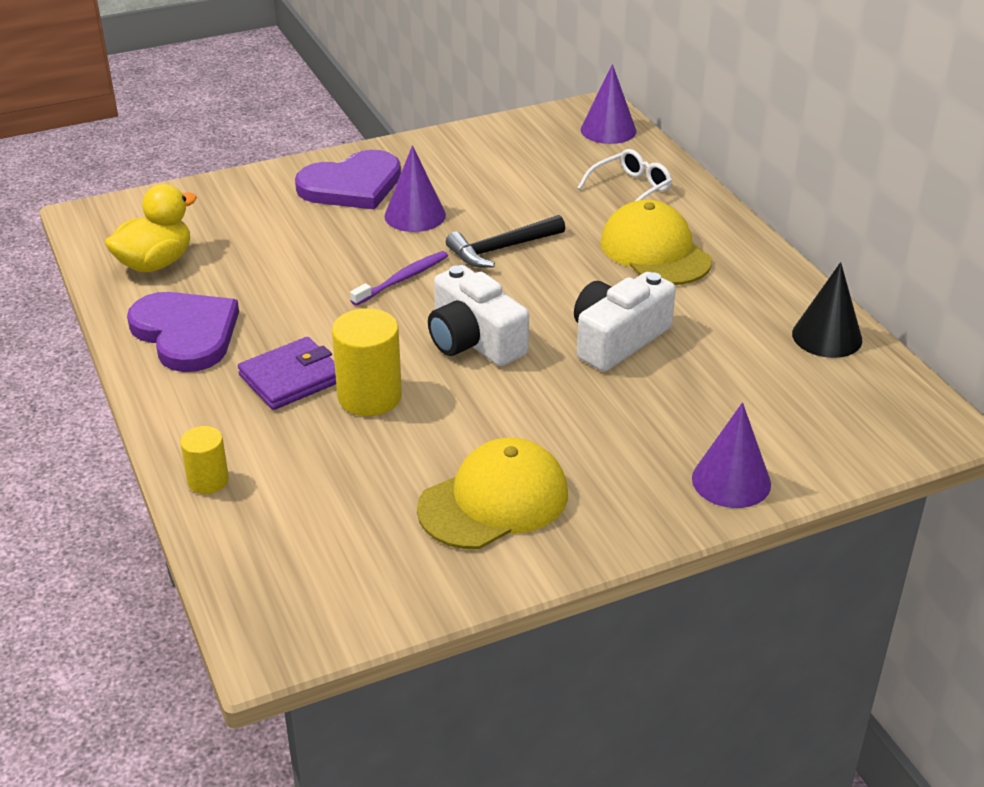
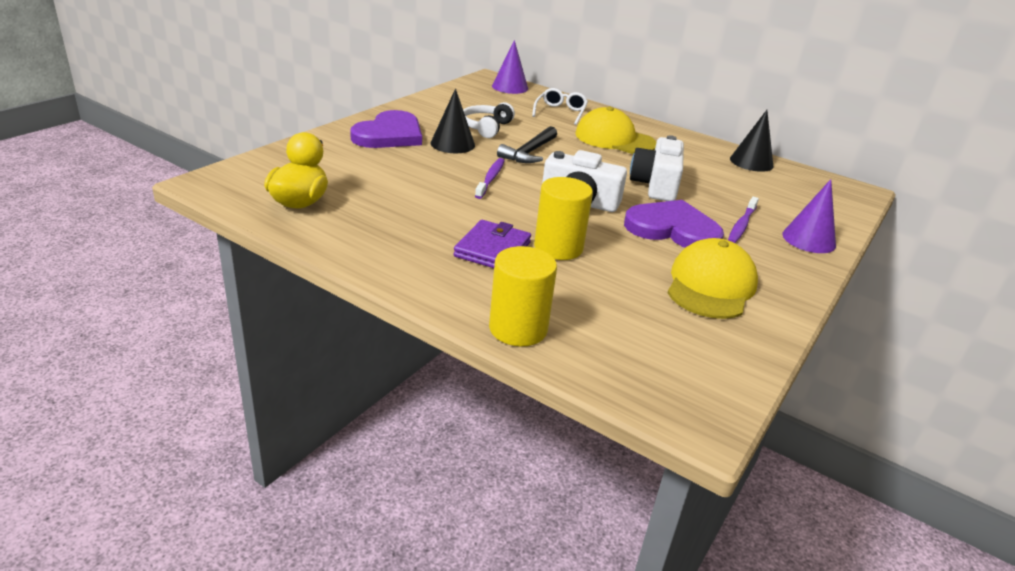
camera: 35 degrees left, 5 degrees down
purple heart [127,292,239,372] -> purple heart moved to [624,200,724,248]
yellow cylinder [180,426,229,494] -> yellow cylinder [489,246,557,346], size x1.69
purple cone [384,145,446,232] -> black cone [431,88,475,153]
none -> white headphones [463,102,515,138]
none -> purple toothbrush [728,197,759,243]

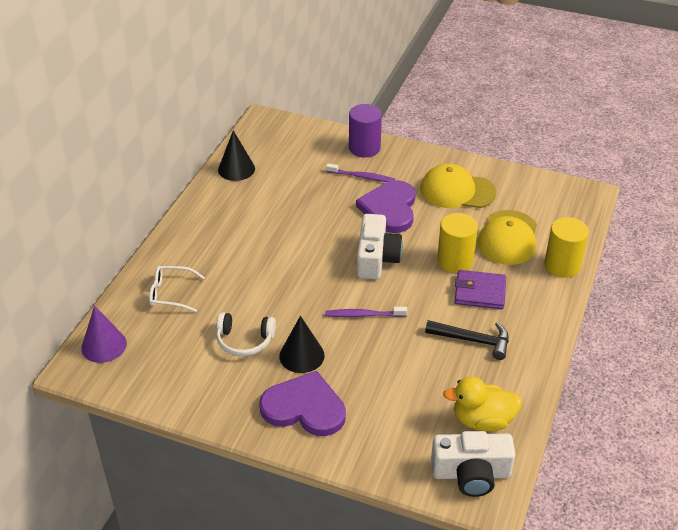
camera: 100 degrees left, 10 degrees up
black hammer [497,126,557,163] -> black hammer moved to [425,320,509,360]
yellow cap [575,107,656,154] -> yellow cap moved to [477,210,537,265]
white camera [630,135,684,201] -> white camera moved to [431,431,516,497]
purple cone [782,179,836,253] -> purple cylinder [349,104,382,158]

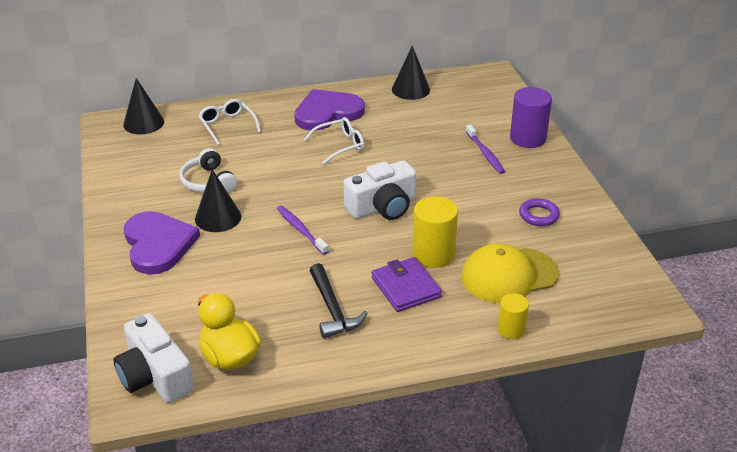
camera: 55 degrees right, 5 degrees down
purple cone [81,306,127,363] -> black cone [123,78,164,134]
purple heart [356,180,416,233] -> purple heart moved to [294,89,365,131]
yellow cap [420,164,496,208] -> purple ring [519,198,560,226]
yellow cylinder [544,217,589,278] -> yellow cylinder [498,293,529,339], size x0.59
none -> white glasses [304,117,364,164]

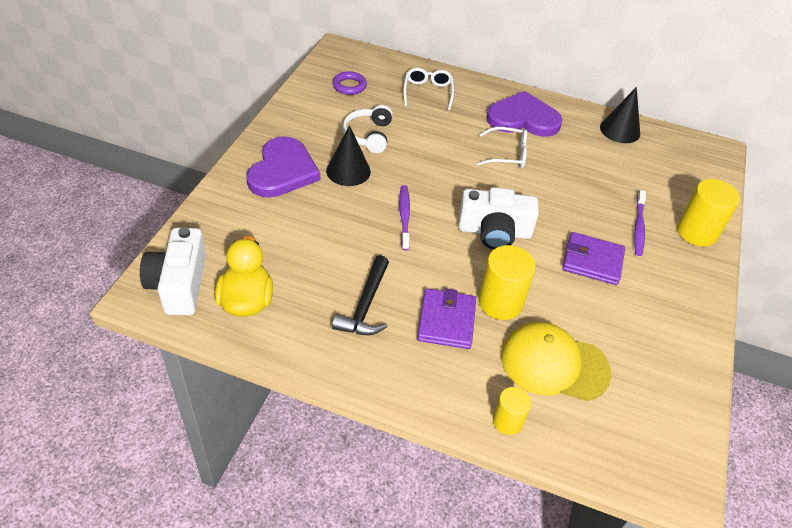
camera: 30 degrees right, 10 degrees up
black cone [123,78,164,134] -> none
purple cylinder [510,87,552,148] -> yellow cylinder [677,179,740,247]
purple ring [519,198,560,226] -> purple ring moved to [332,71,367,95]
none -> purple wallet [562,232,625,285]

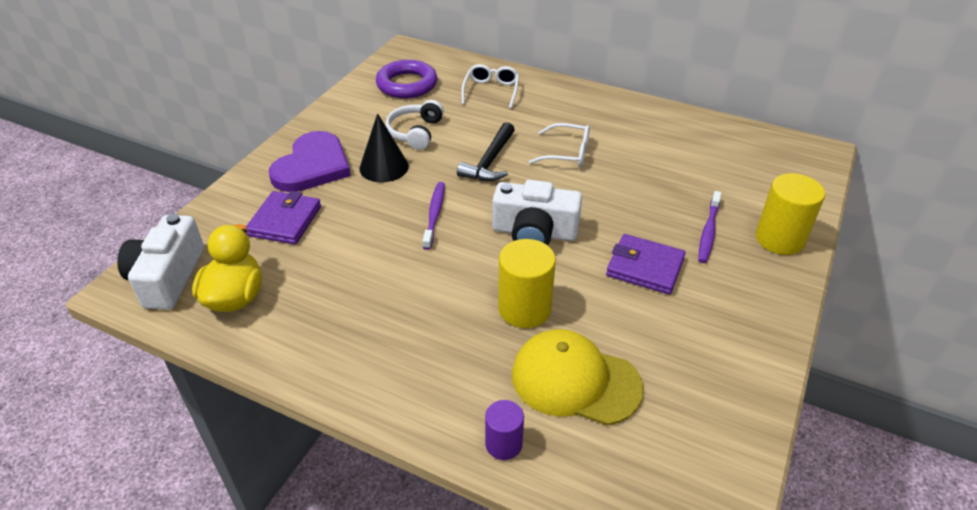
camera: 10 degrees right, 5 degrees down
purple ring [332,71,367,95] -> purple ring [376,60,437,98], size x1.66
black hammer [332,255,389,335] -> black hammer moved to [457,122,515,181]
purple wallet [417,288,476,349] -> purple wallet moved to [246,191,321,244]
purple heart [486,91,563,137] -> none
yellow cylinder [493,387,531,435] -> purple cylinder [485,400,524,460]
black cone [600,87,640,143] -> none

